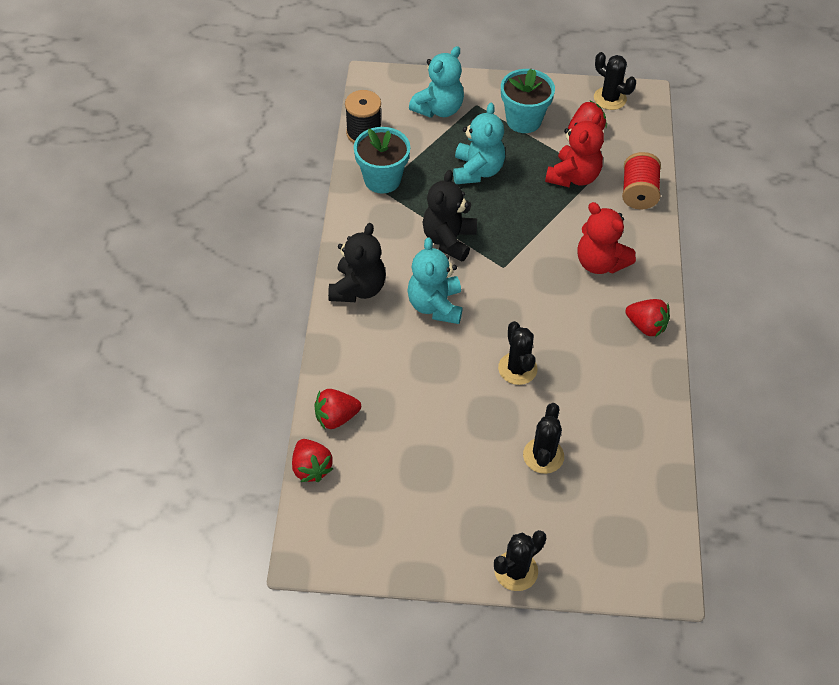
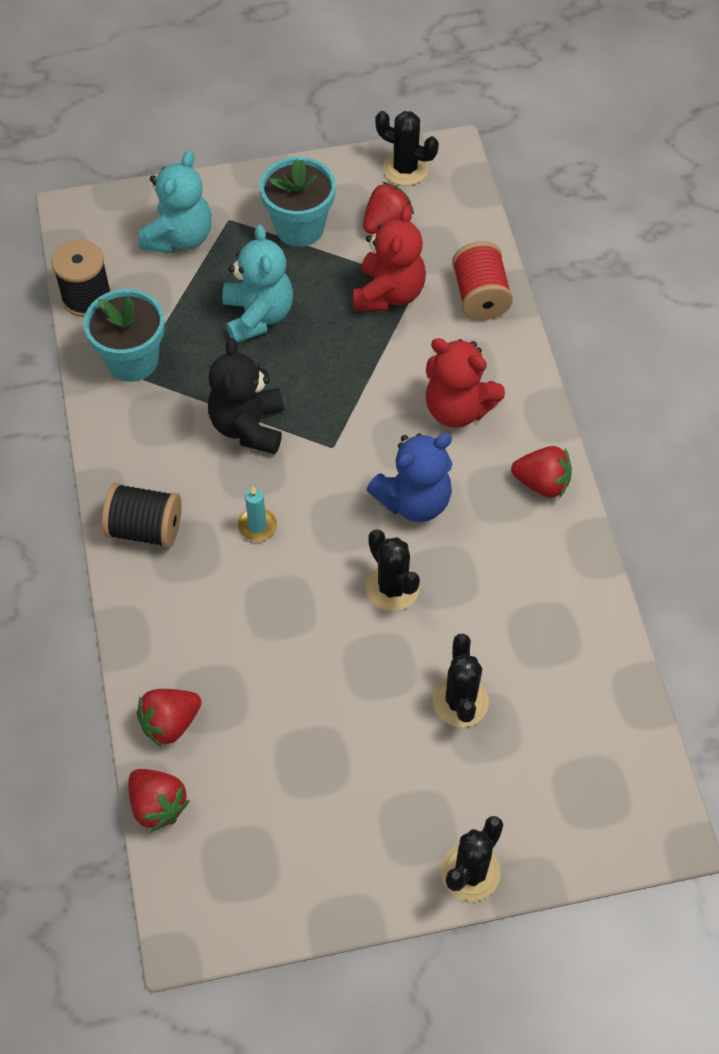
camera: 15 degrees left, 5 degrees up
black teddy bear [328,223,386,302] -> black spool [102,483,182,548]
turquoise teddy bear [407,237,463,324] -> turquoise candle [238,486,277,541]
none -> blue teddy bear [367,433,452,522]

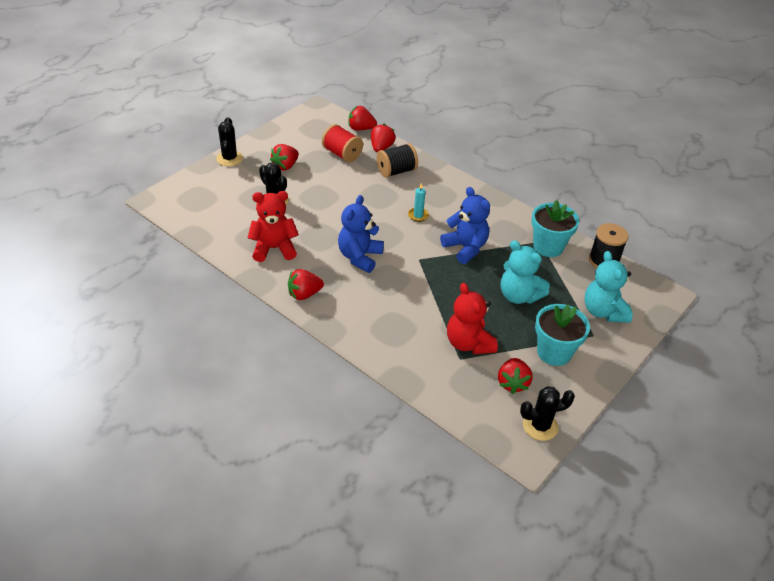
camera: 140 degrees right, 15 degrees down
black spool [102,483,182,548] -> black spool moved to [377,143,418,178]
black teddy bear [208,338,284,454] -> blue teddy bear [440,187,490,264]
black cactus [366,530,420,611] -> none
red teddy bear [426,338,505,428] -> red teddy bear moved to [248,191,299,262]
red spool [452,241,513,320] -> red spool moved to [322,124,363,162]
none -> red strawberry [270,144,299,171]

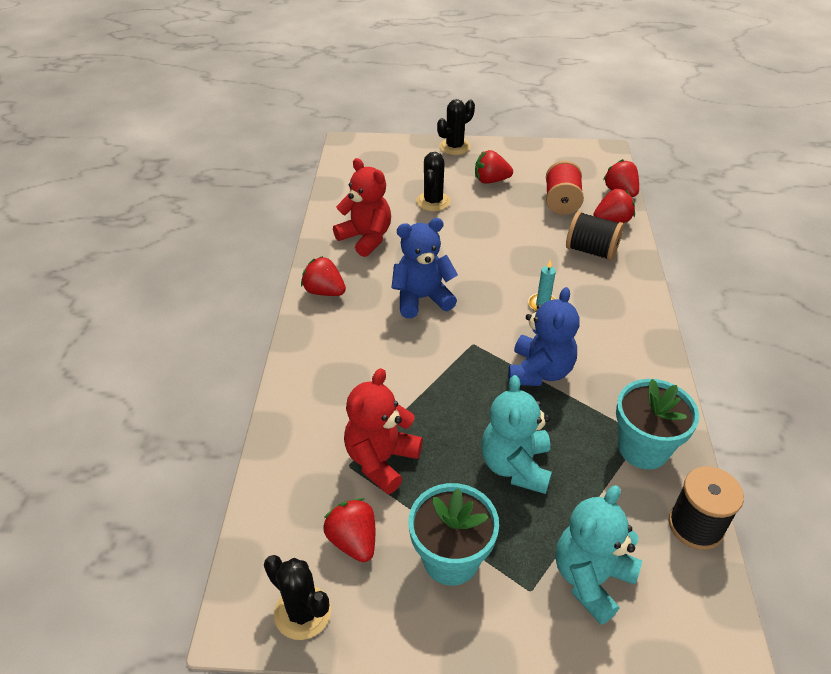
camera: 55 degrees right, 0 degrees up
red strawberry [498,358,532,394] -> red strawberry turned 90 degrees clockwise [323,498,375,562]

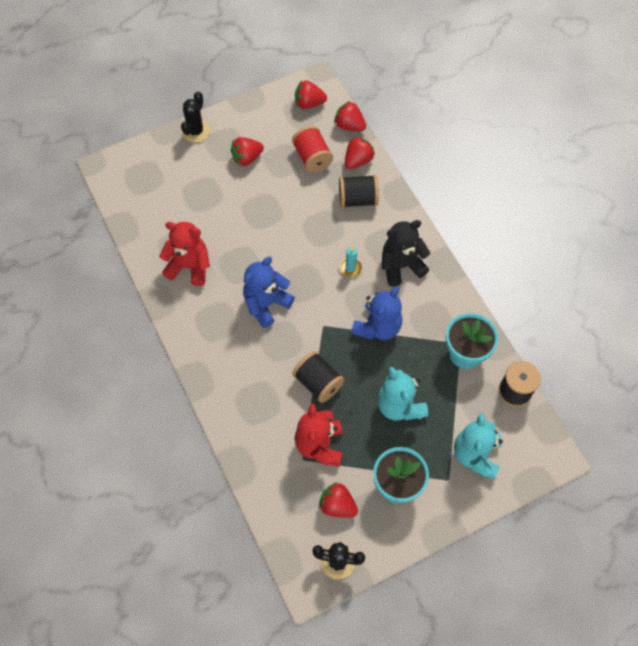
camera: 30 degrees left, 20 degrees up
red strawberry [301,256,346,296] -> red strawberry moved to [295,80,327,109]
black cactus [416,152,450,211] -> none
blue teddy bear [508,287,579,386] -> blue teddy bear turned 45 degrees clockwise [351,286,402,340]
none -> black spool [292,351,344,403]
none -> black teddy bear [382,220,430,287]

